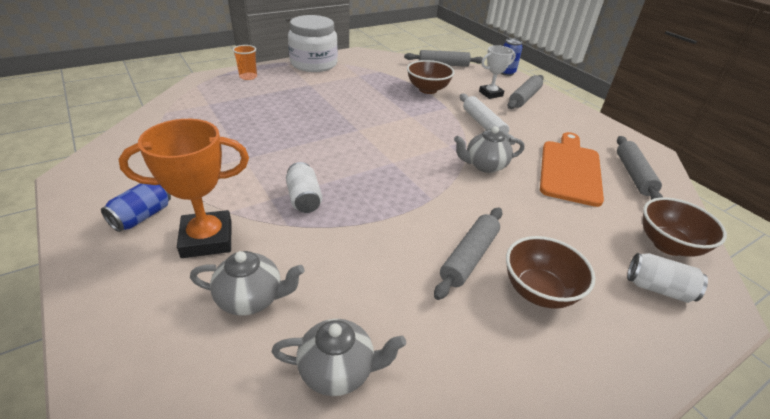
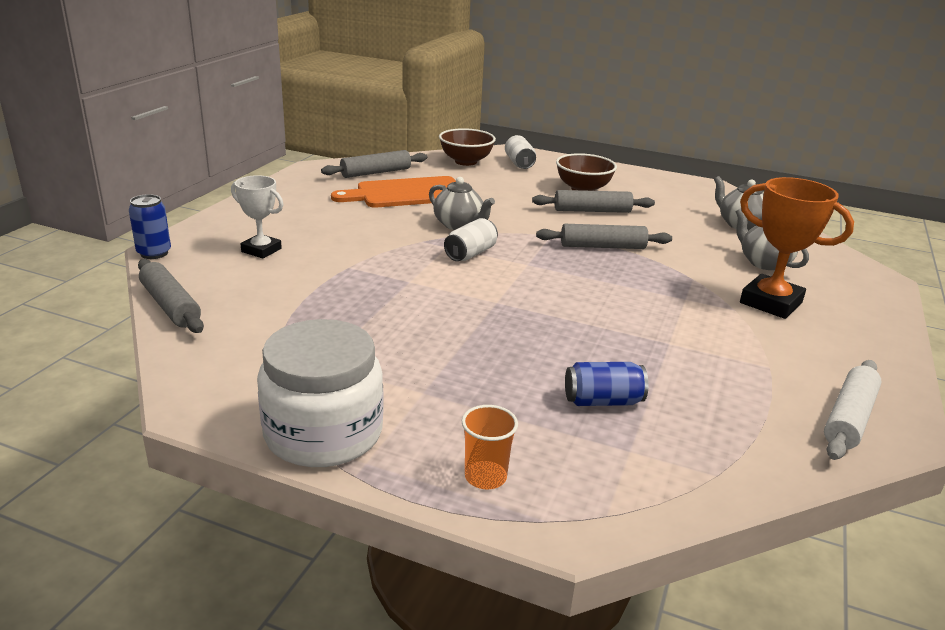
camera: 125 degrees left, 10 degrees down
blue can [101,183,171,232] -> blue can moved to [565,362,648,406]
white can [286,162,322,213] -> white can moved to [444,218,498,261]
brown bowl [407,60,454,94] -> none
white rolling pin [460,93,515,145] -> white rolling pin moved to [824,360,882,460]
grey rolling pin [507,75,544,109] -> grey rolling pin moved to [536,224,672,249]

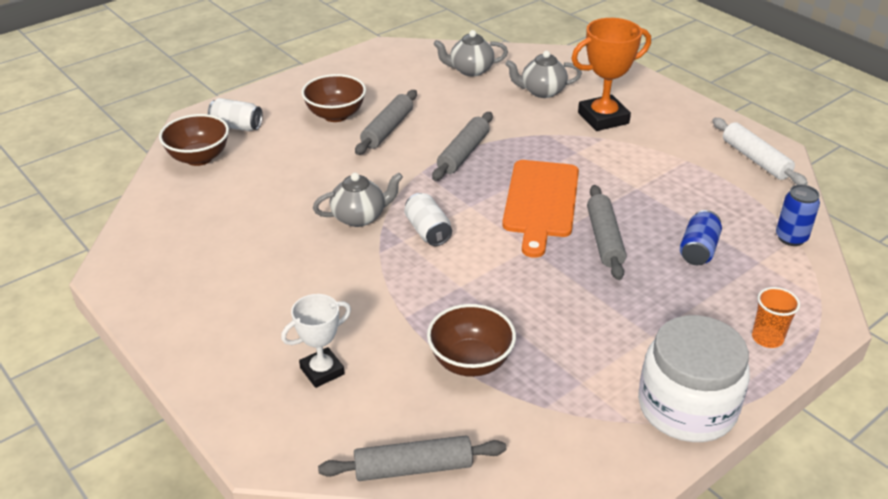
camera: 60 degrees left, 10 degrees up
blue can [129,194,171,259] -> blue can moved to [776,184,820,246]
grey rolling pin [321,150,427,178] -> grey rolling pin moved to [587,185,626,280]
orange cutting board [331,176,456,208] -> orange cutting board moved to [502,160,579,258]
none -> brown bowl [427,304,516,377]

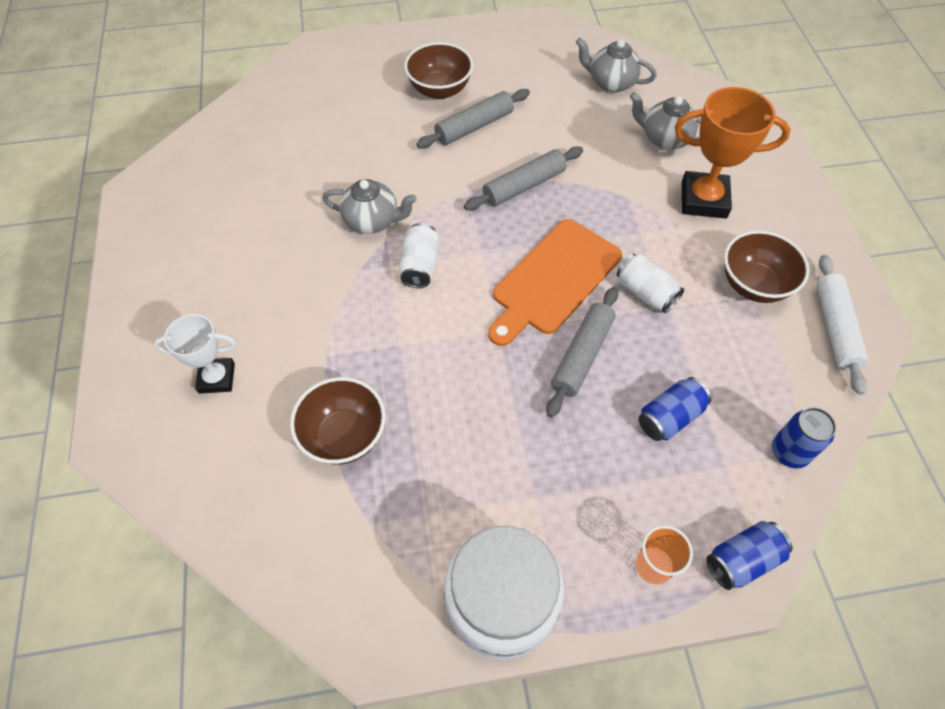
camera: 30 degrees right, 20 degrees up
brown bowl [159,114,229,166] -> brown bowl moved to [724,230,810,303]
white can [208,98,263,131] -> white can moved to [617,254,684,313]
grey rolling pin [318,435,506,481] -> none
none -> blue can [707,521,793,590]

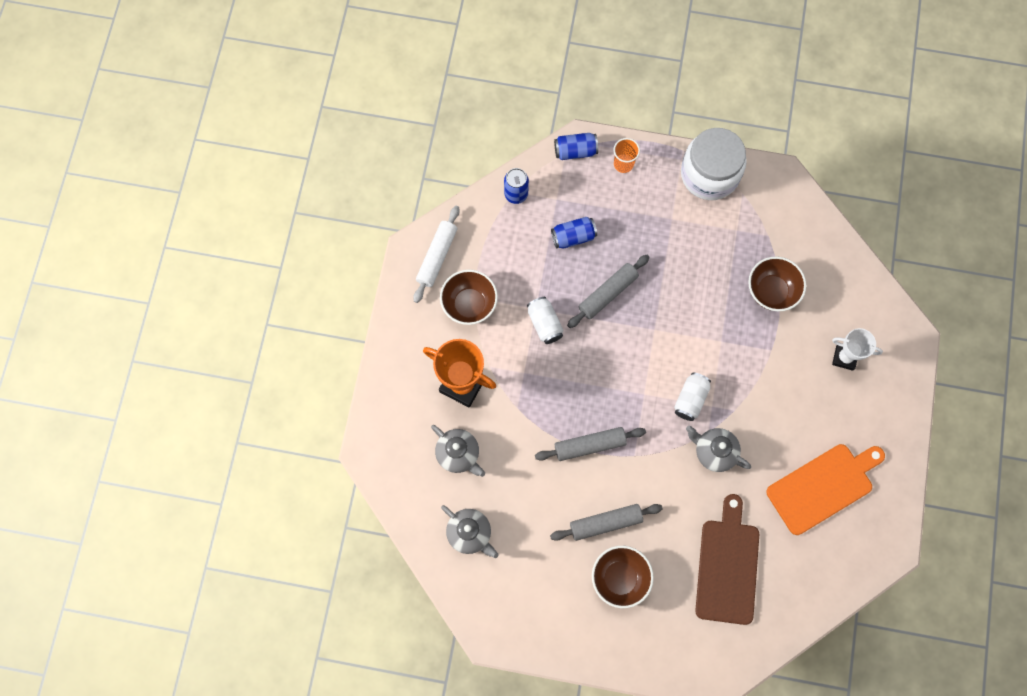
camera: 160 degrees left, 15 degrees up
orange cutting board [488,219,622,346] -> orange cutting board moved to [766,444,885,535]
none -> brown cutting board [695,494,759,625]

